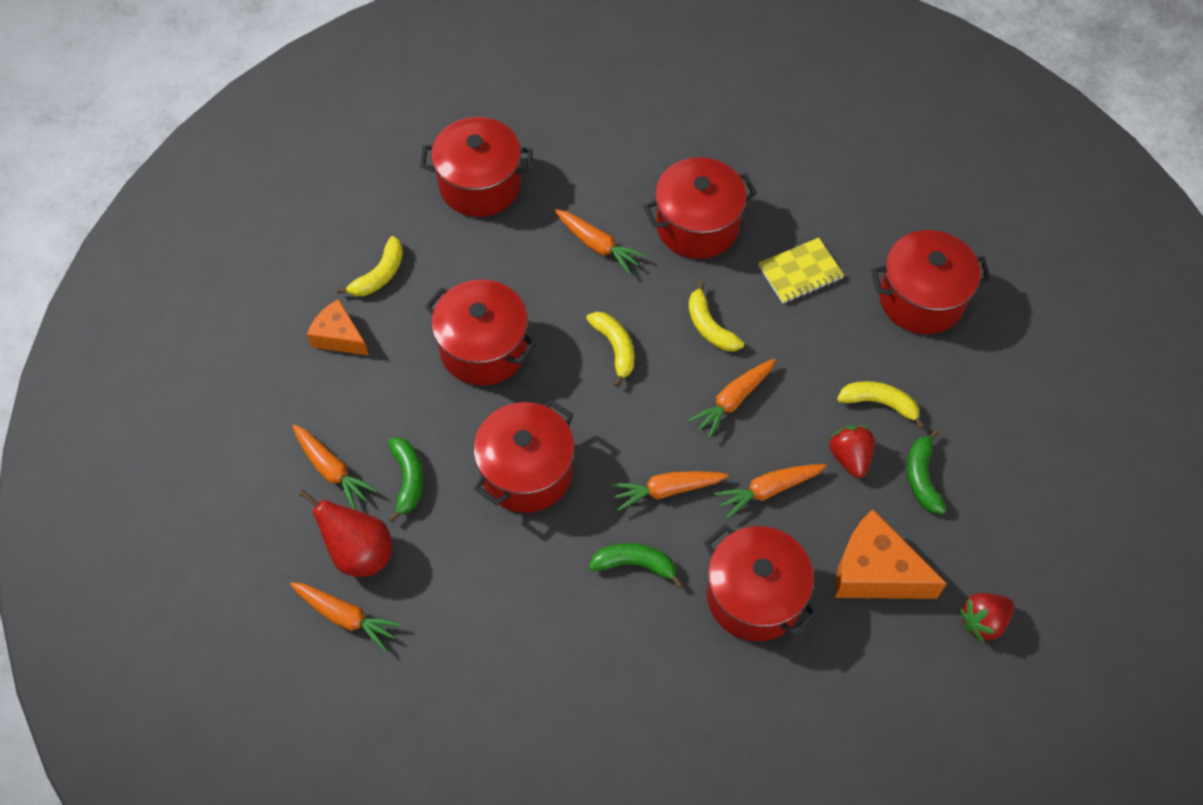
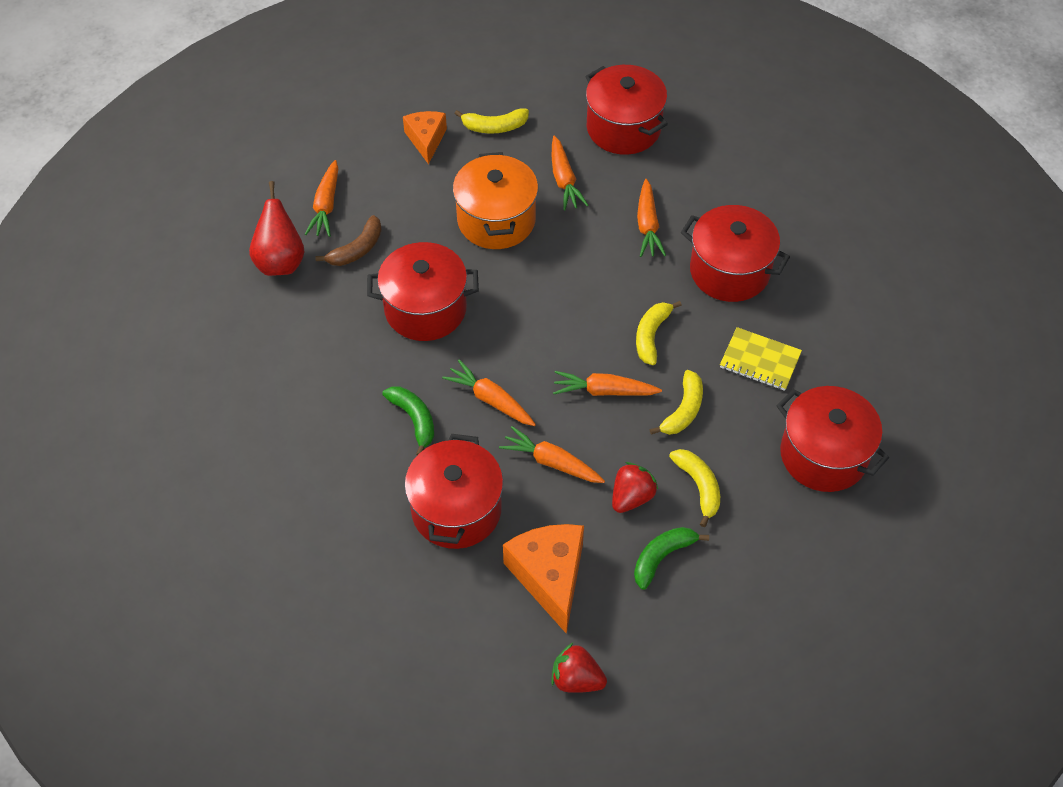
camera: 50 degrees right, 5 degrees down
orange carrot [290,582,402,651] -> orange carrot moved to [552,136,588,210]
green banana [388,437,423,523] -> brown banana [315,215,382,266]
red pot [425,279,537,386] -> orange pot [453,152,538,249]
yellow banana [586,312,635,387] -> yellow banana moved to [650,370,703,435]

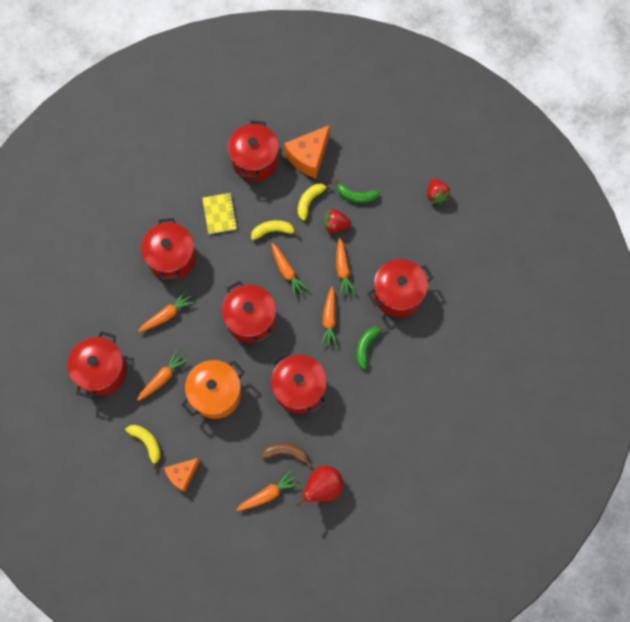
camera: 125 degrees left, 15 degrees up
orange cheese [503,524,584,634] -> orange cheese moved to [284,125,330,178]
yellow banana [636,301,682,365] -> none
none -> red pot [222,281,276,343]

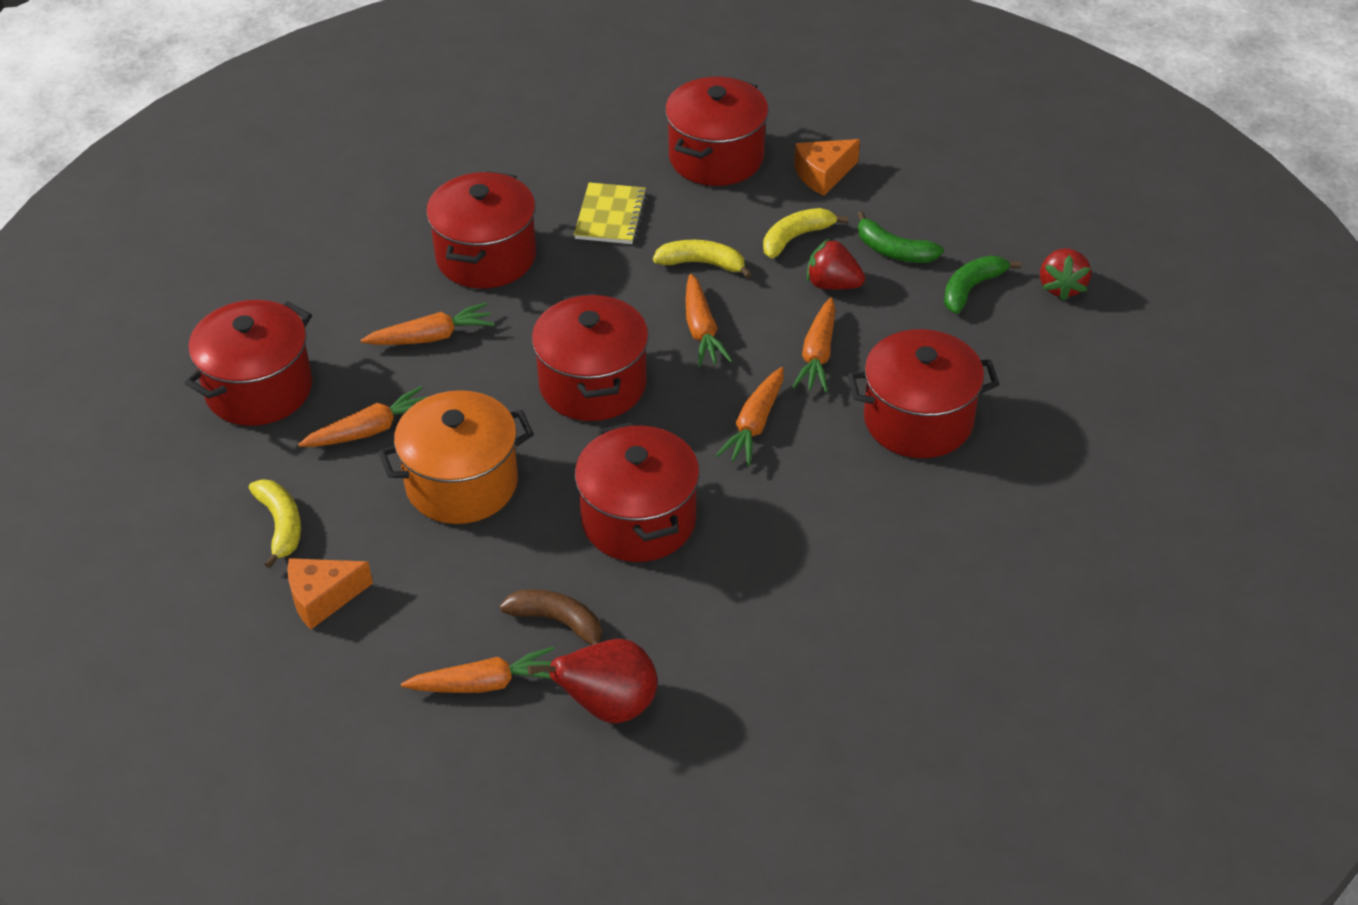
camera: 20 degrees right, 25 degrees down
orange cheese [284,125,330,178] -> orange cheese [794,139,860,196], size x0.63
green banana [356,326,387,369] -> green banana moved to [944,256,1021,314]

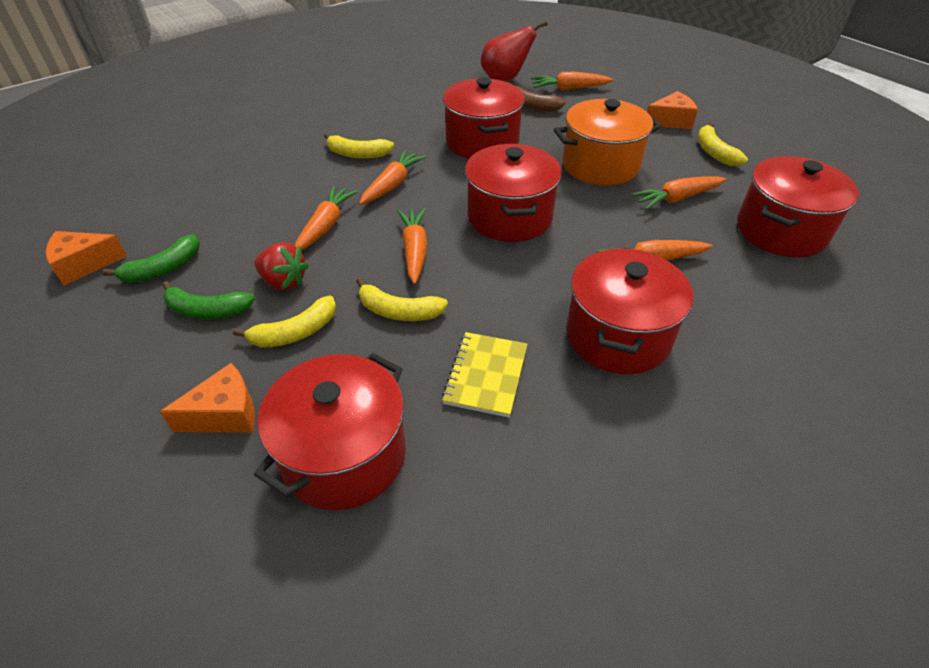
camera: 175 degrees left, 0 degrees up
red pot [848,329,1000,458] -> none
green banana [857,211,944,263] -> green banana turned 150 degrees clockwise [162,281,255,319]
red strawberry [1040,248,1091,301] -> orange cheese [46,231,127,285]
none -> yellow banana [324,133,394,159]

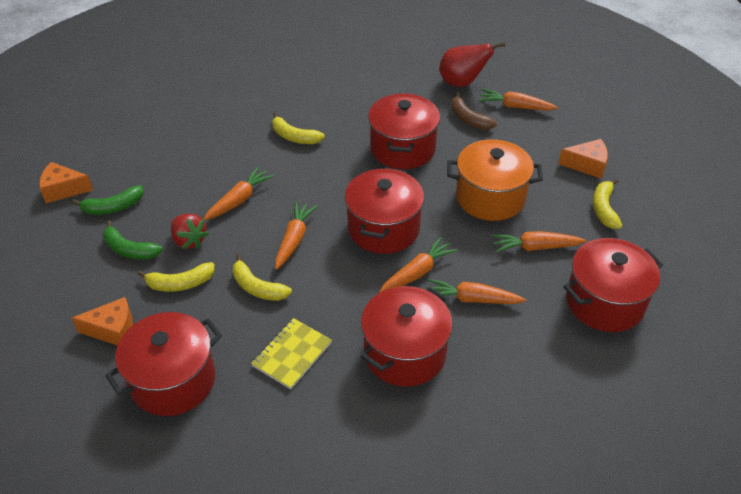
camera: 20 degrees right, 0 degrees up
orange carrot [359,150,426,205] -> orange carrot moved to [379,237,458,292]

